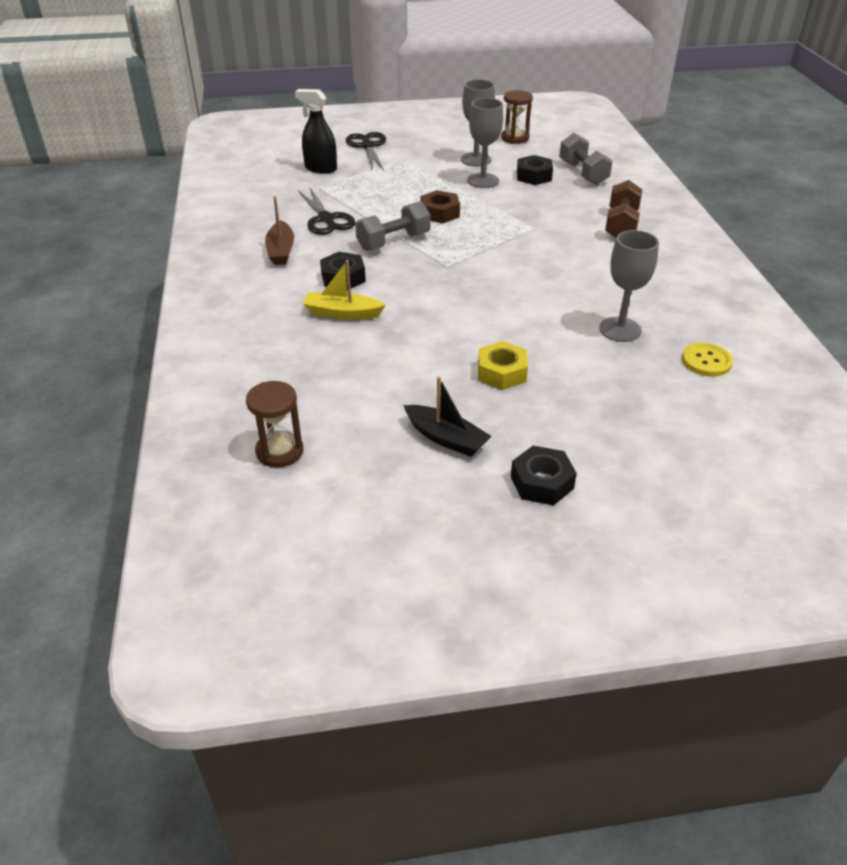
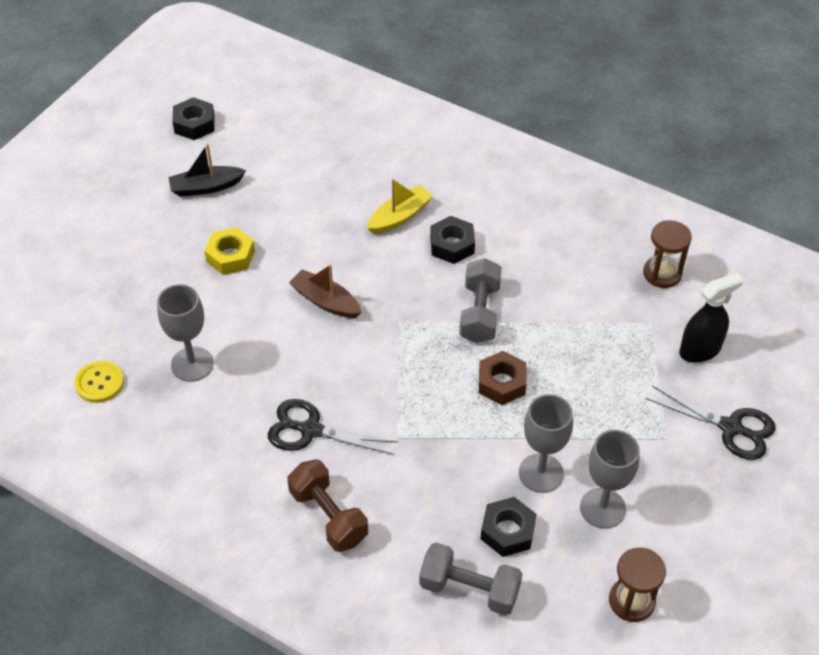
camera: 130 degrees right, 10 degrees up
brown hourglass [246,381,303,468] -> brown hourglass moved to [643,220,692,288]
brown boat [265,196,294,265] -> brown boat moved to [289,264,362,318]
black scissors [298,187,355,235] -> black scissors moved to [268,399,399,455]
black nut [511,446,577,506] -> black nut moved to [172,97,215,140]

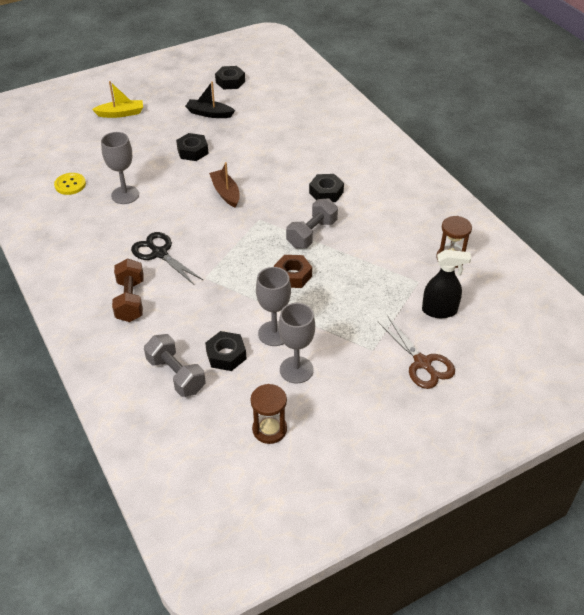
camera: 30 degrees right, 5 degrees down
yellow nut [204,227,255,275] -> black nut [176,133,209,161]
yellow boat [367,179,433,234] -> yellow boat moved to [92,81,143,118]
black scissors [646,386,775,460] -> brown scissors [378,317,455,389]

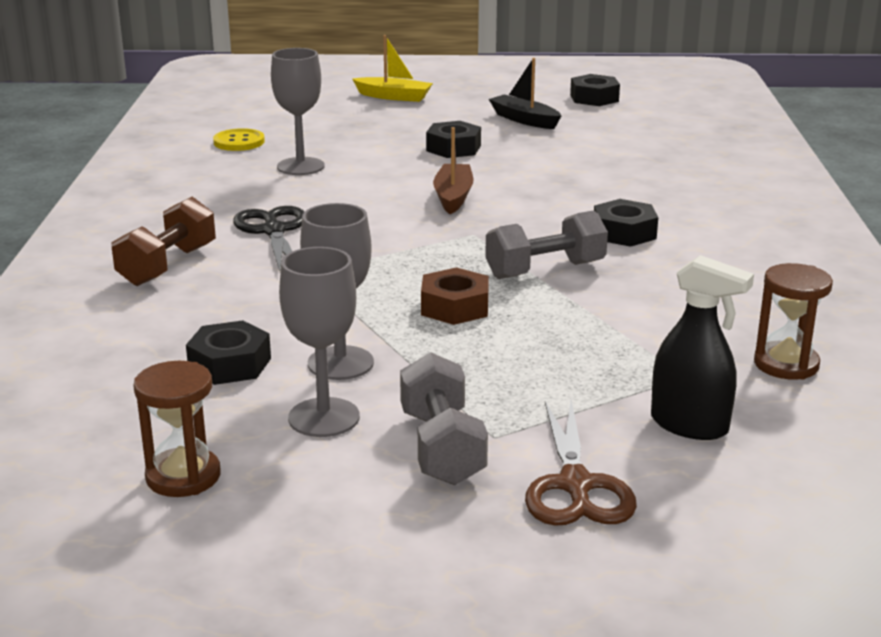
camera: 30 degrees right, 20 degrees down
grey dumbbell [144,334,206,397] -> grey dumbbell moved to [400,352,488,485]

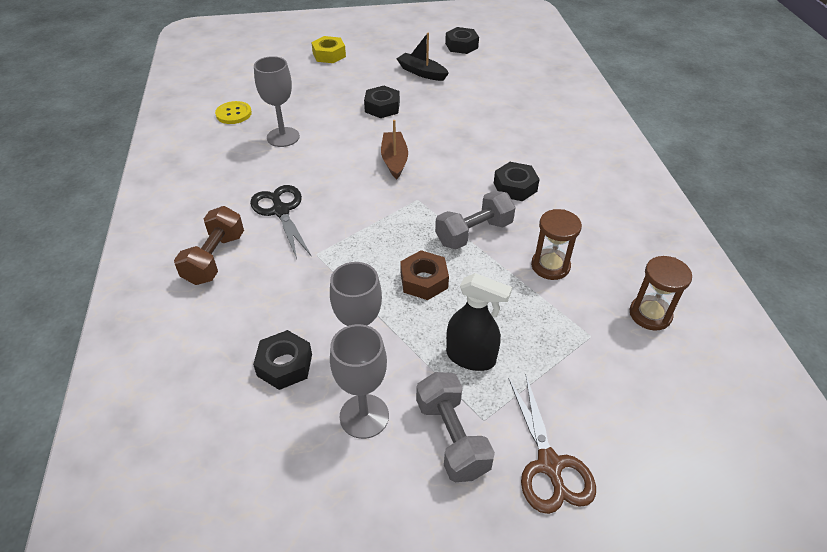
camera: 10 degrees left, 20 degrees up
brown hourglass [134,361,220,497] -> brown hourglass moved to [531,209,582,280]
yellow boat [352,35,433,102] -> yellow nut [311,36,346,63]
black spray bottle [651,255,754,440] -> black spray bottle moved to [446,273,512,371]

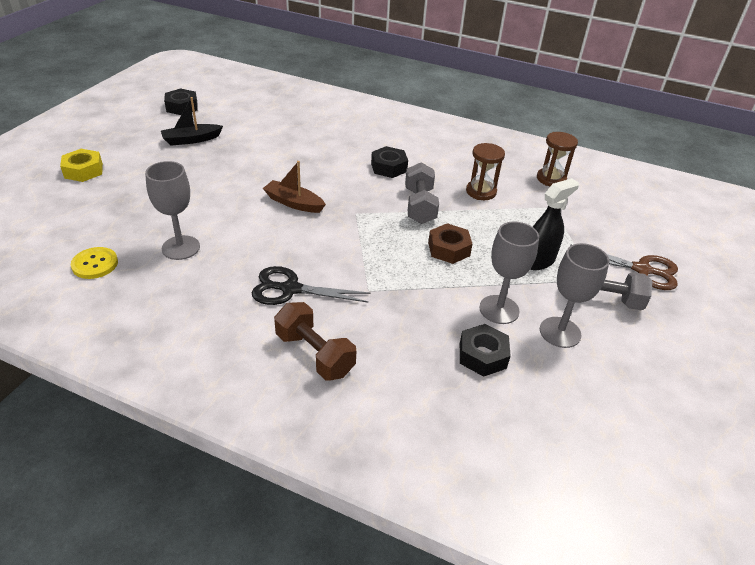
camera: 60 degrees left, 5 degrees down
black nut [364,86,400,118] -> none

